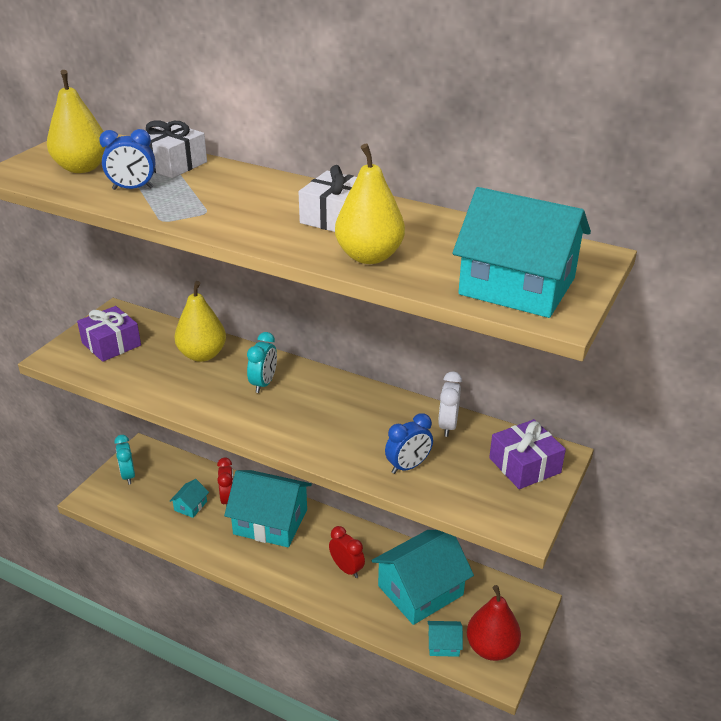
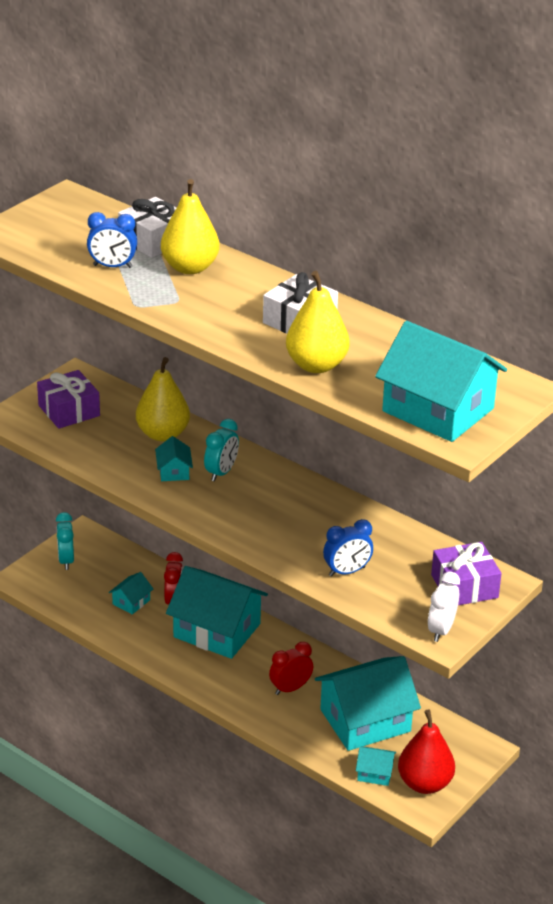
camera: 10 degrees right, 0 degrees up
yellow pear [47,70,106,173] -> yellow pear moved to [161,179,220,274]
red clock [329,526,365,578] -> red clock turned 90 degrees counterclockwise [269,642,313,695]
white clock [438,371,462,437] -> white clock moved to [428,572,460,642]
none -> turquoise house [155,436,193,481]

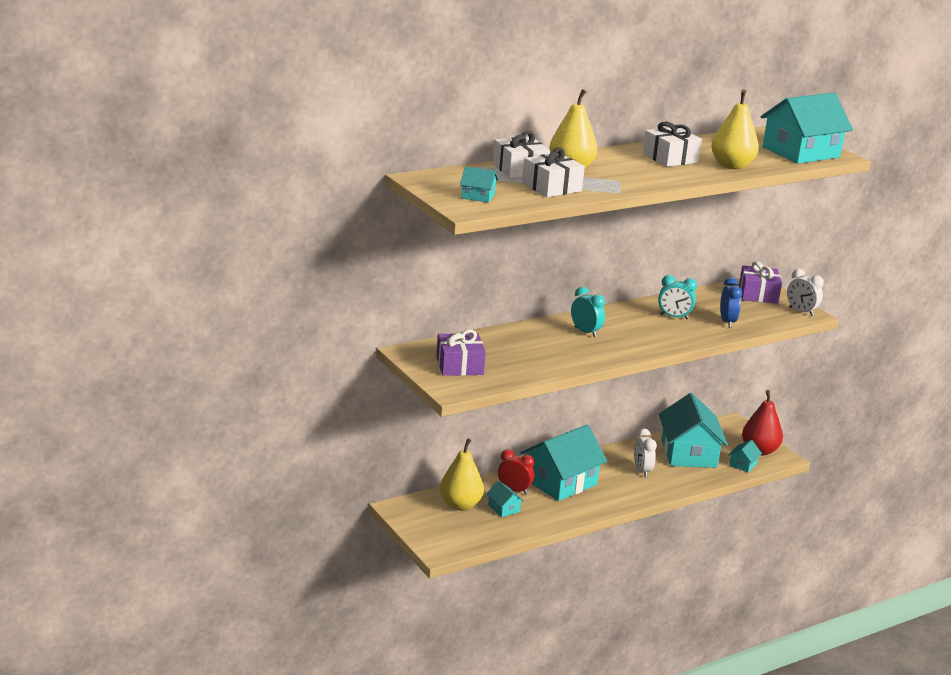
camera: 70 degrees left, 10 degrees down
turquoise clock [56,512,74,570] -> turquoise clock moved to [658,275,697,319]
blue clock [87,212,137,268] -> white gift [522,147,585,197]
yellow pear [136,357,190,441] -> yellow pear moved to [440,438,484,511]
turquoise house [155,436,193,481] -> turquoise house moved to [460,166,498,203]
red clock [269,642,313,695] -> white clock [634,429,657,477]

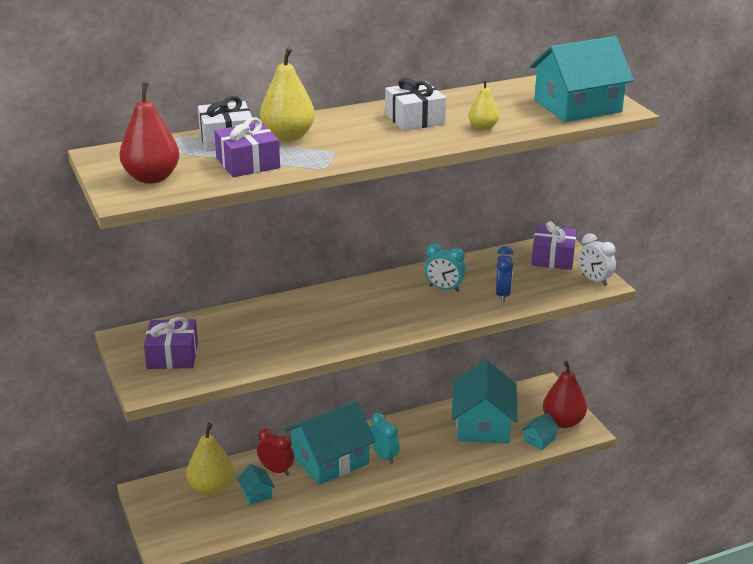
camera: 10 degrees right, 5 degrees up
turquoise house [460,166,498,203] -> red pear [120,82,179,184]
white gift [522,147,585,197] -> purple gift [214,118,280,177]
turquoise clock [571,287,605,337] -> turquoise clock moved to [370,413,400,464]
white clock [634,429,657,477] -> none
yellow pear [711,89,759,169] -> yellow pear [468,79,499,130], size x0.57

